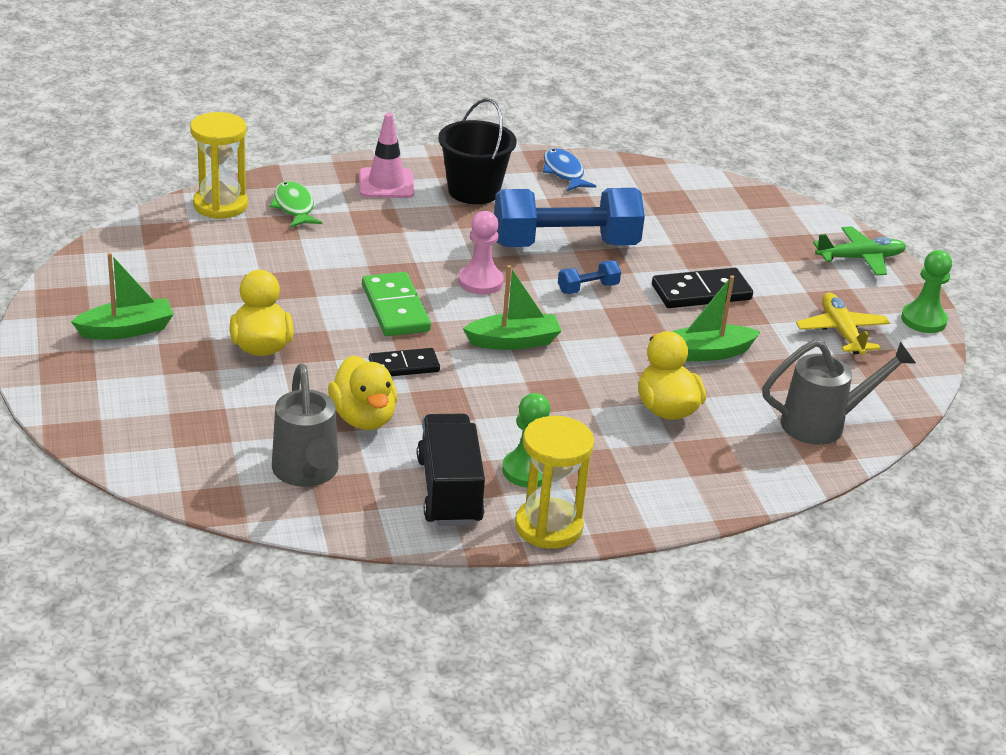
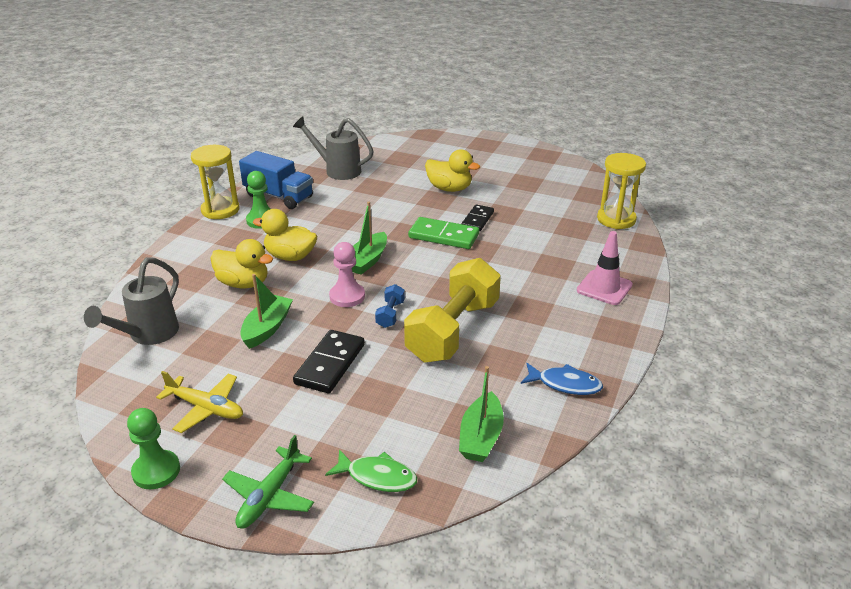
camera: 130 degrees right, 0 degrees up
green boat [71,253,174,339] -> green boat moved to [459,366,504,462]
green fish [270,181,322,228] -> green fish moved to [325,449,417,492]
yellow duck [328,355,397,430] -> yellow duck moved to [253,209,317,261]
black domino [369,348,440,376] -> black domino moved to [461,204,494,231]
black truck [417,414,485,526] -> blue truck [239,151,313,209]
black bucket [438,98,517,204] -> none
pink pawn [458,211,504,295] -> pink pawn moved to [329,242,365,307]
blue dumbbell [494,188,645,247] -> yellow dumbbell [404,258,501,363]

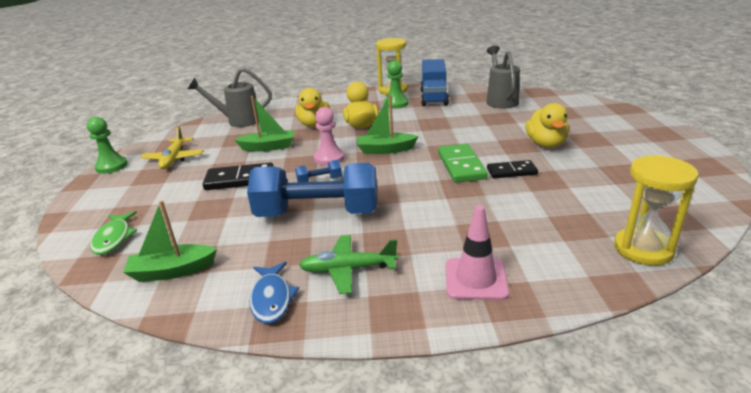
camera: 65 degrees right, 5 degrees down
green plane [222,435,314,529] -> green plane moved to [299,235,398,294]
yellow dumbbell [404,258,501,363] -> blue dumbbell [247,163,377,217]

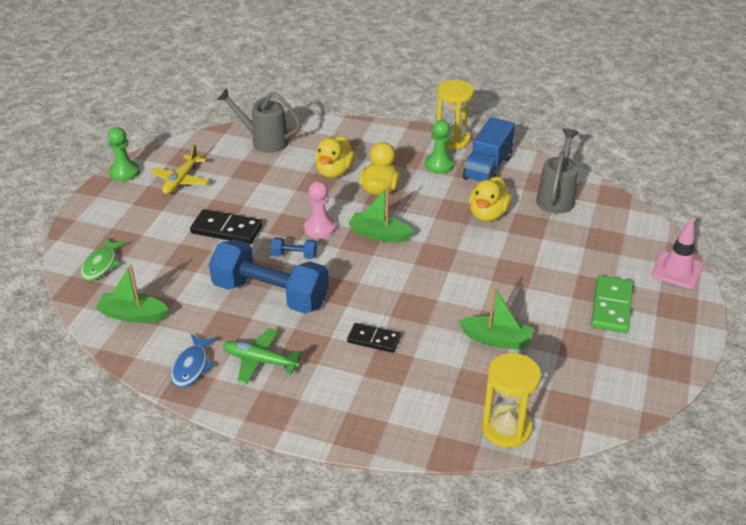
camera: 20 degrees right, 10 degrees up
green boat [234,96,294,151] -> green boat moved to [459,286,534,350]
green domino [438,144,488,183] -> green domino moved to [591,275,633,333]
pink traffic cone [446,205,509,300] -> pink traffic cone moved to [652,220,703,289]
black domino [487,160,538,179] -> black domino moved to [347,323,401,353]
yellow duck [525,103,569,148] -> yellow duck moved to [469,177,512,222]

